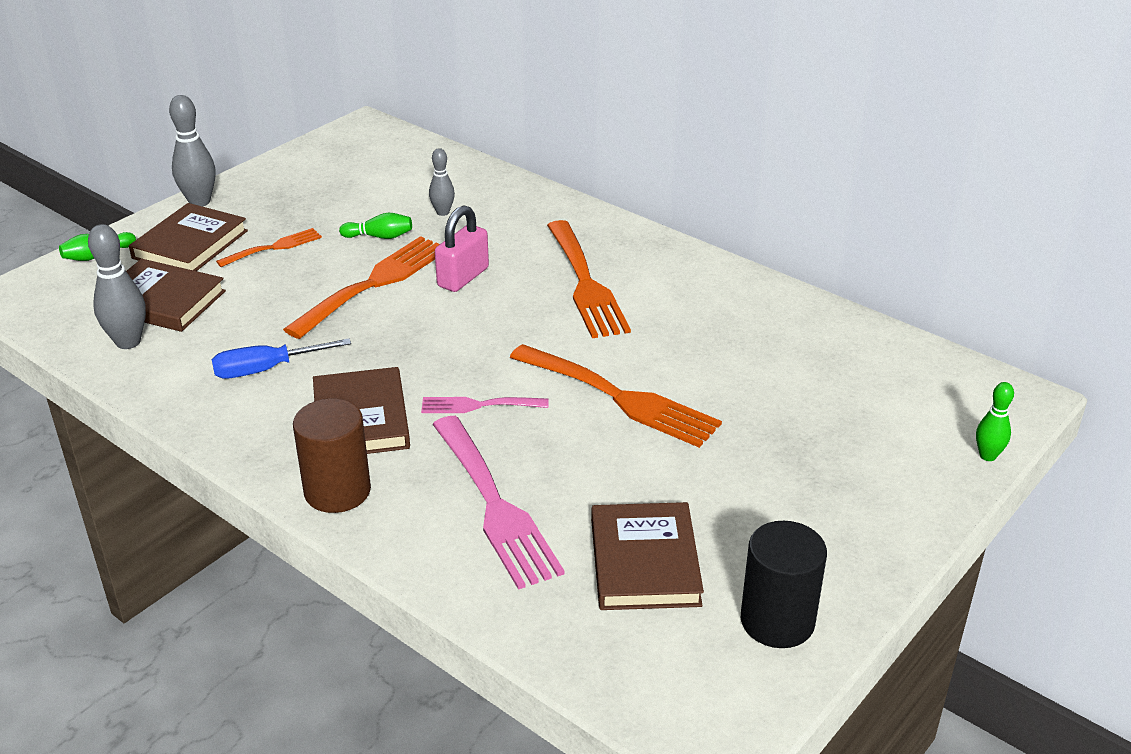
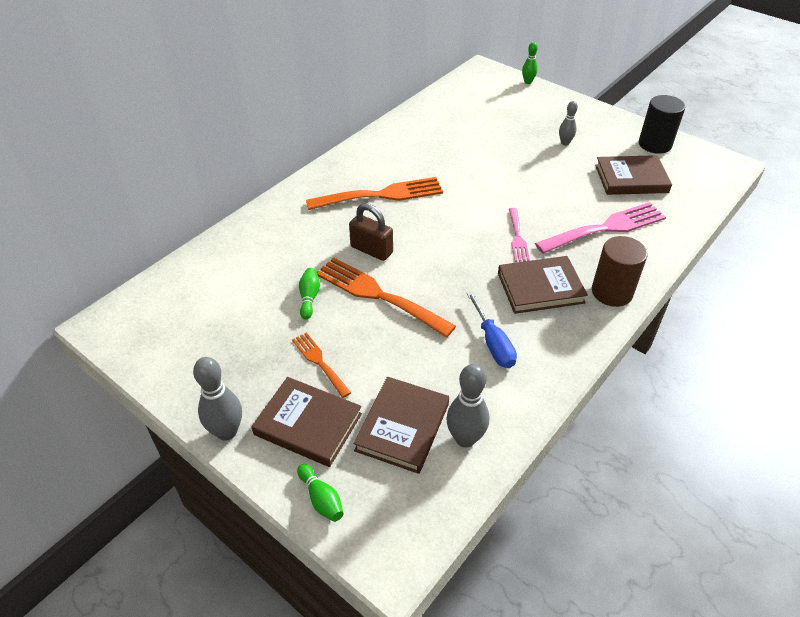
camera: 90 degrees left, 10 degrees up
grey bowling pin [429,148,455,216] -> grey bowling pin moved to [559,101,578,145]
pink padlock [435,205,489,292] -> brown padlock [349,203,393,261]
orange fork [509,344,722,448] -> none

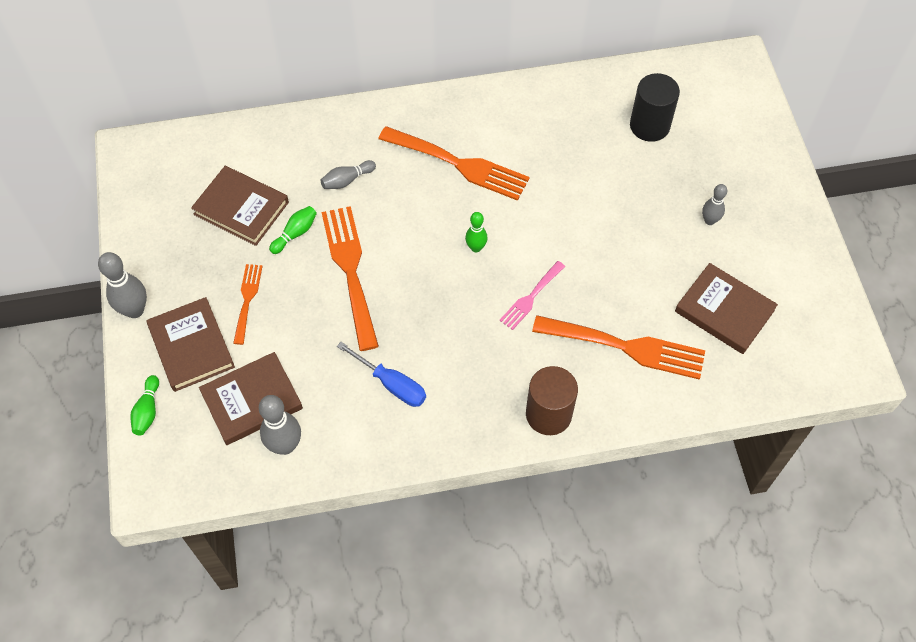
camera: 40 degrees right, 15 degrees up
brown padlock [349,203,393,261] -> none
blue screwdriver [466,291,517,368] -> blue screwdriver turned 75 degrees counterclockwise [337,342,426,407]
brown book [498,256,588,314] -> brown book moved to [191,166,289,246]
green bowling pin [522,42,538,84] -> green bowling pin moved to [465,212,488,252]
pink fork [535,202,666,254] -> orange fork [532,315,705,380]
black cylinder [639,95,685,154] -> black cylinder moved to [630,73,680,142]
none -> grey bowling pin [321,160,376,189]

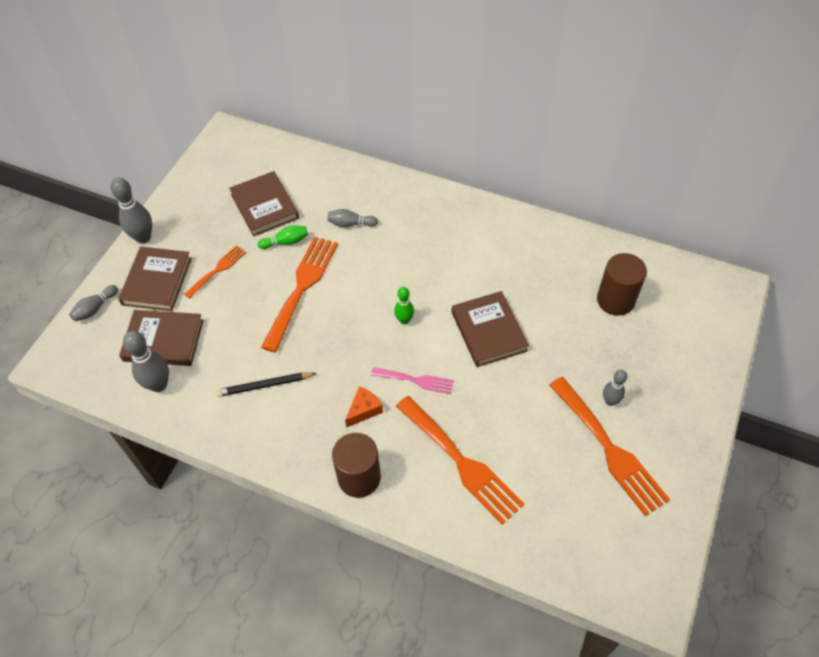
camera: 35 degrees right, 5 degrees down
green bowling pin [130,375,159,435] -> grey bowling pin [69,285,118,321]
blue screwdriver [337,342,426,407] -> black pencil [216,372,316,397]
orange fork [378,126,530,201] -> orange fork moved to [549,377,670,516]
pink fork [499,261,565,330] -> pink fork turned 150 degrees counterclockwise [371,367,454,394]
black cylinder [630,73,680,142] -> brown cylinder [597,253,647,316]
brown book [675,263,778,354] -> brown book moved to [451,291,529,367]
none -> orange cheese [345,386,383,428]

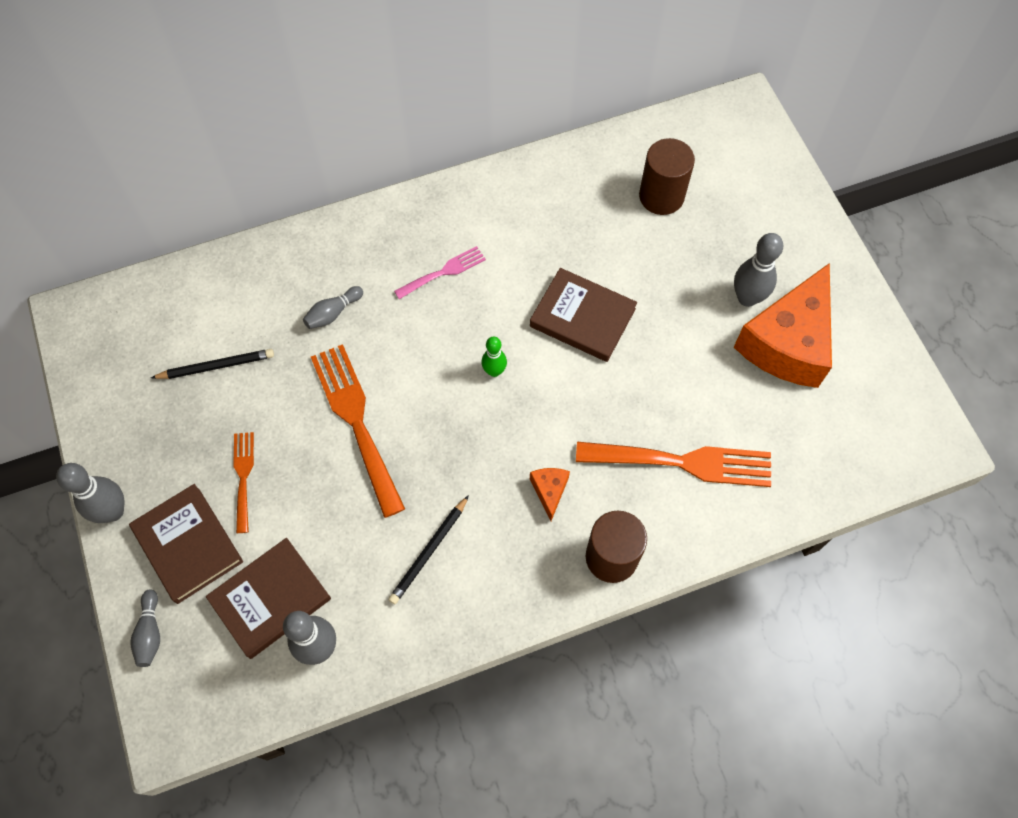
camera: 45 degrees left, 10 degrees up
brown book [229,171,299,237] -> black pencil [151,349,274,379]
green bowling pin [258,226,308,249] -> none
pink fork [371,367,454,394] -> pink fork moved to [394,246,486,299]
orange fork [549,377,670,516] -> orange cheese [734,263,832,388]
grey bowling pin [603,370,627,406] -> grey bowling pin [734,233,783,307], size x1.65

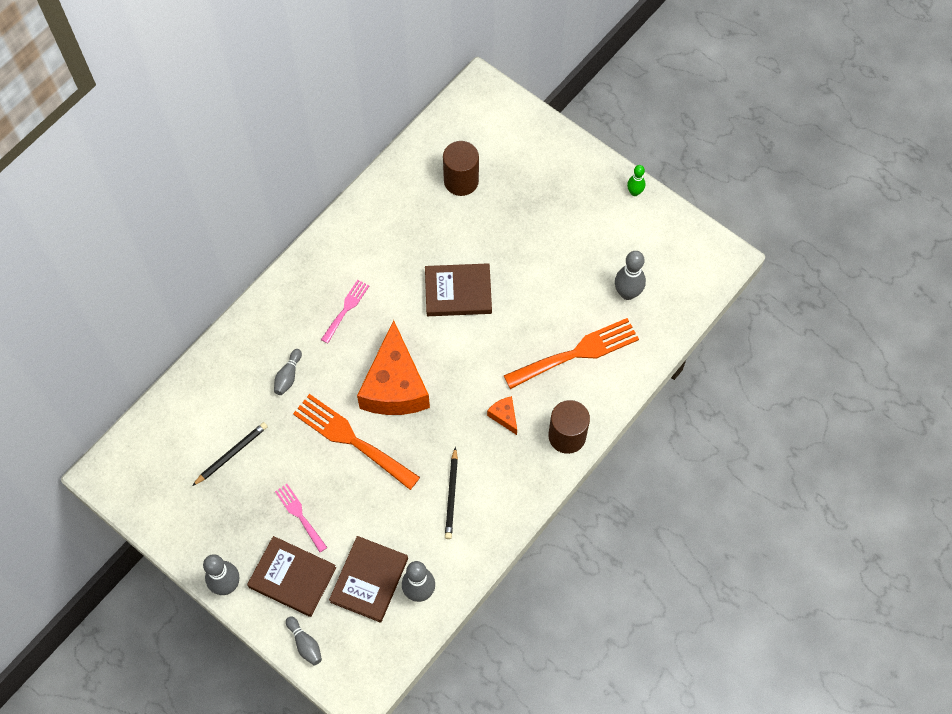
camera: 30 degrees left, 0 degrees up
orange fork [233,432,254,533] -> pink fork [275,484,327,552]
green bowling pin [482,336,507,377] -> green bowling pin moved to [627,165,646,196]
grey bowling pin [734,233,783,307] -> grey bowling pin moved to [615,251,646,300]
orange cheese [734,263,832,388] -> orange cheese moved to [357,320,430,415]

